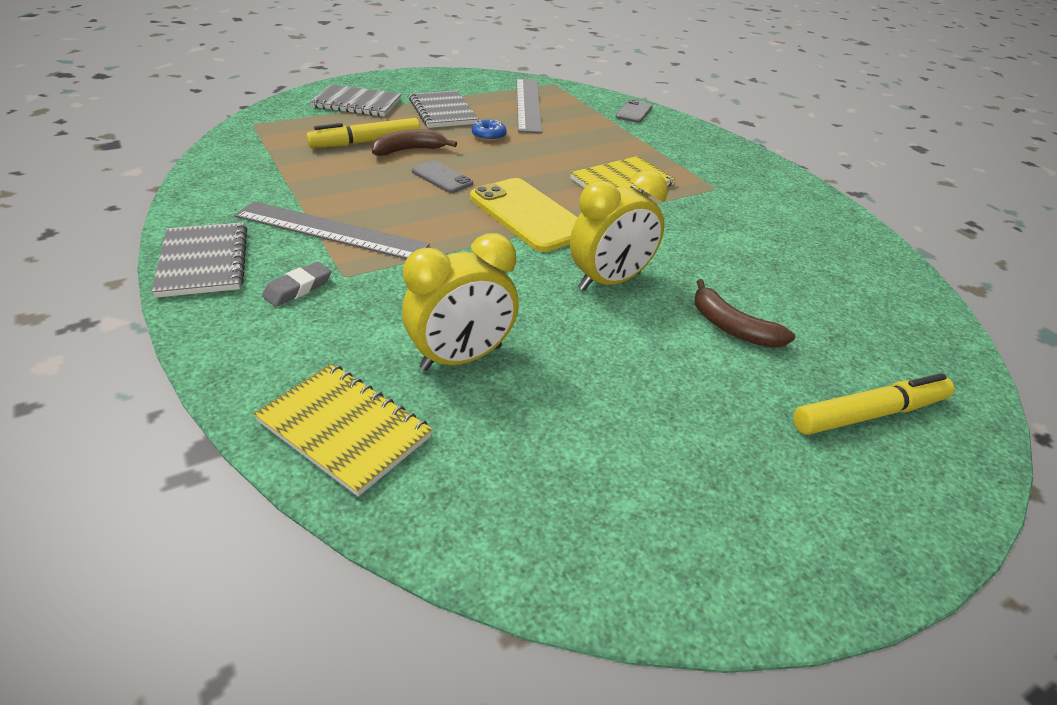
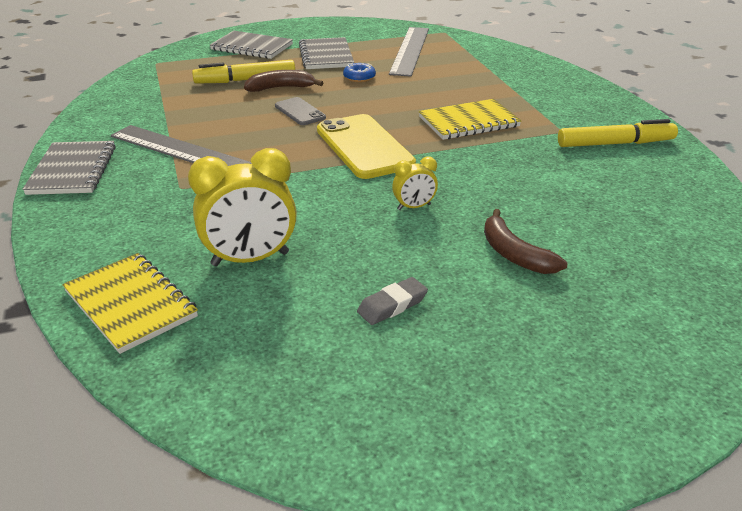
camera: 15 degrees right, 5 degrees down
grey eraser [262,262,331,307] -> grey eraser moved to [357,277,428,325]
yellow clock [570,170,668,291] -> yellow clock [392,157,438,210], size x0.51
grey phone [616,99,653,123] -> none
yellow marker [793,373,954,435] -> yellow marker moved to [558,119,678,147]

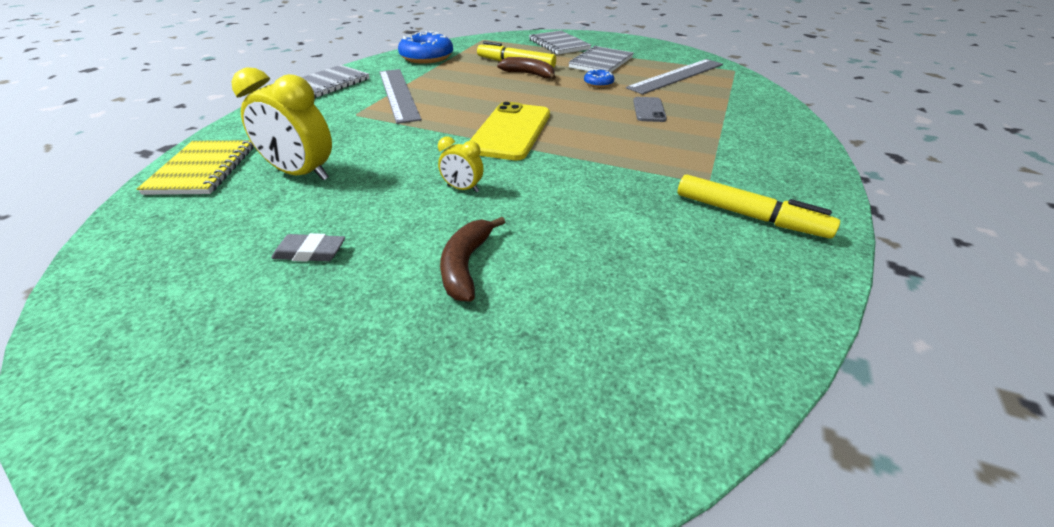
camera: 40 degrees right, 5 degrees up
grey phone [275,97,326,125] -> grey phone moved to [633,97,667,122]
yellow notebook [419,99,522,140] -> none
none -> blue donut [398,31,453,64]

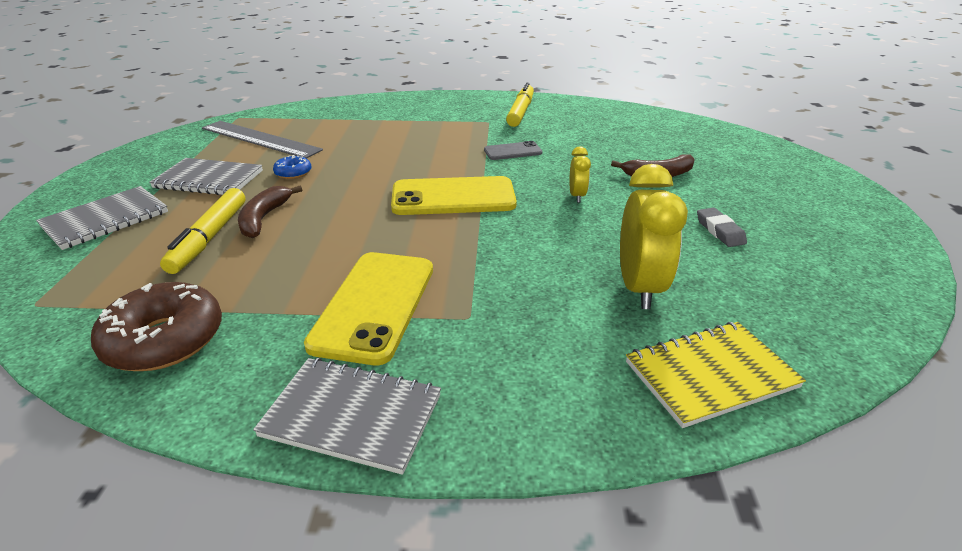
camera: 110 degrees left, 5 degrees down
grey ruler [380,69,422,124] -> yellow phone [304,252,433,365]
blue donut [398,31,453,64] -> brown donut [91,282,222,371]
grey phone [633,97,667,122] -> grey phone moved to [484,141,542,160]

